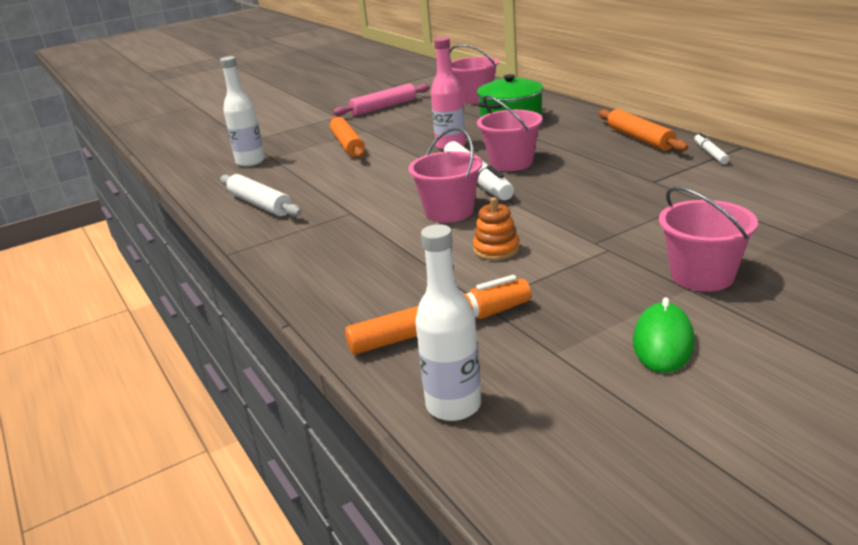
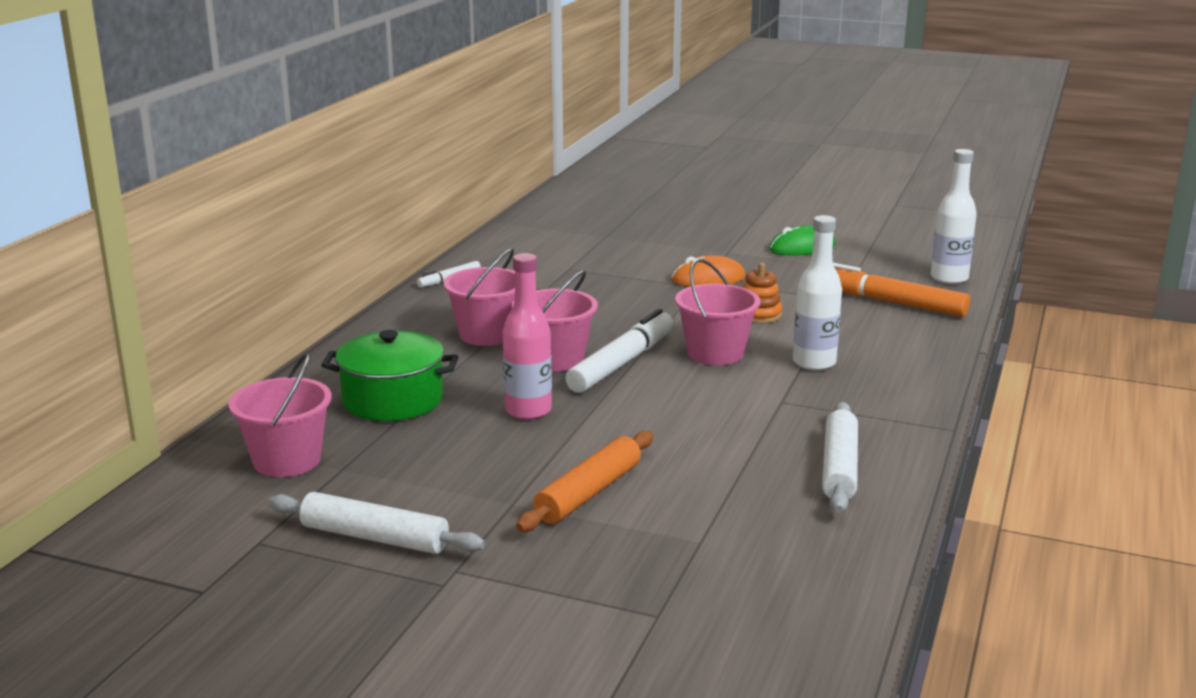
camera: 130 degrees left, 5 degrees down
white bottle [220,56,265,167] -> white bottle moved to [793,215,842,371]
pink rolling pin [333,84,430,116] -> white rolling pin [268,492,485,554]
orange rolling pin [599,109,688,152] -> none
pink bucket [659,187,758,292] -> pink bucket moved to [444,248,515,346]
none -> orange mouse [672,255,746,287]

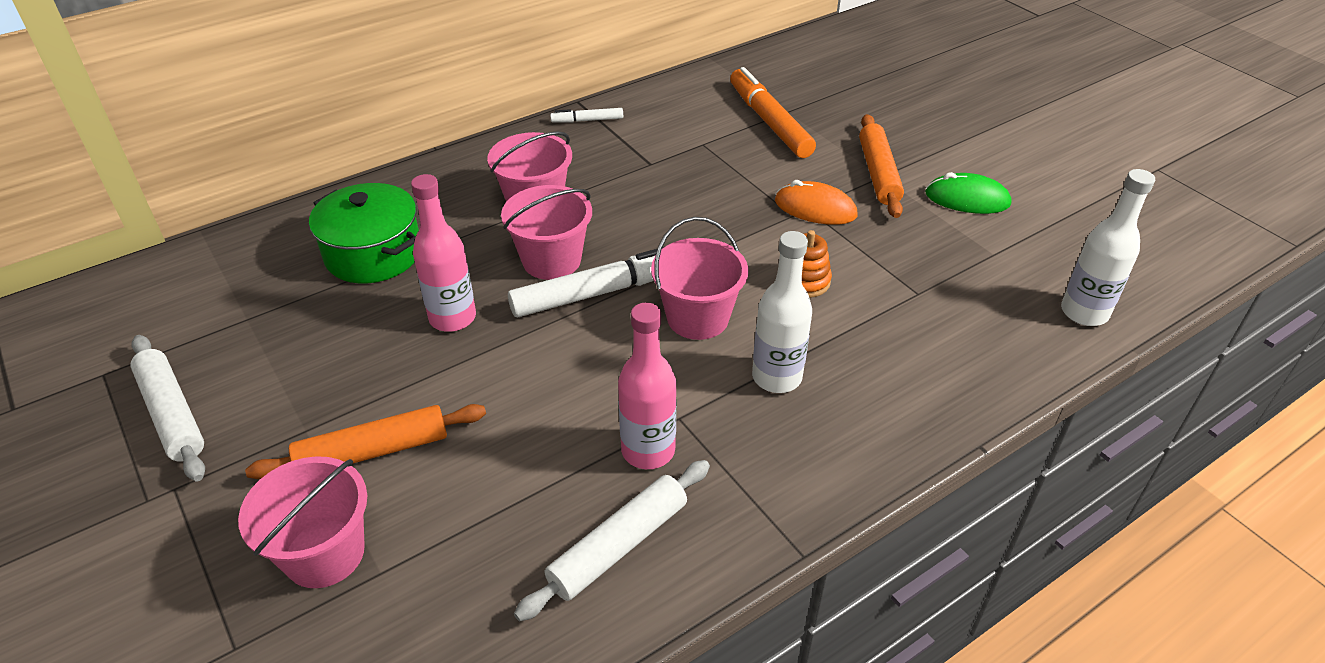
camera: 35 degrees right, 20 degrees up
pink bucket [228,353,332,477] -> pink bucket moved to [238,456,367,588]
orange marker [833,263,970,317] -> orange marker moved to [730,67,816,158]
none -> pink bottle [618,302,677,469]
none -> orange rolling pin [859,114,904,218]

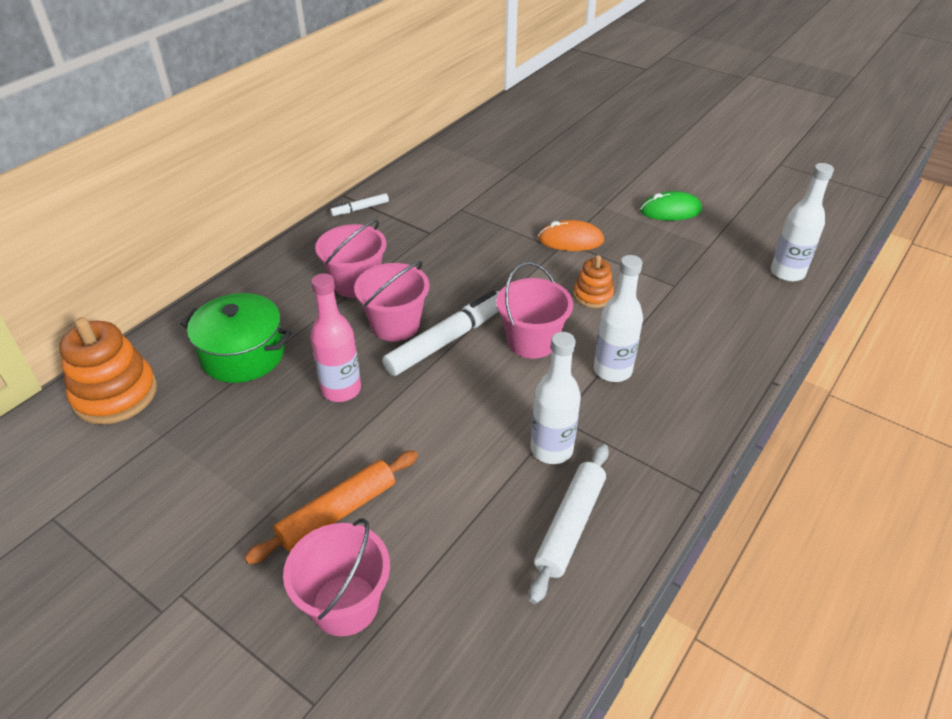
camera: 20 degrees left, 0 degrees up
white rolling pin [130,335,205,481] -> none
pink bottle [618,302,677,469] -> white bottle [531,332,581,464]
orange marker [730,67,816,158] -> none
orange rolling pin [859,114,904,218] -> none
none -> orange stacking toy [59,317,157,424]

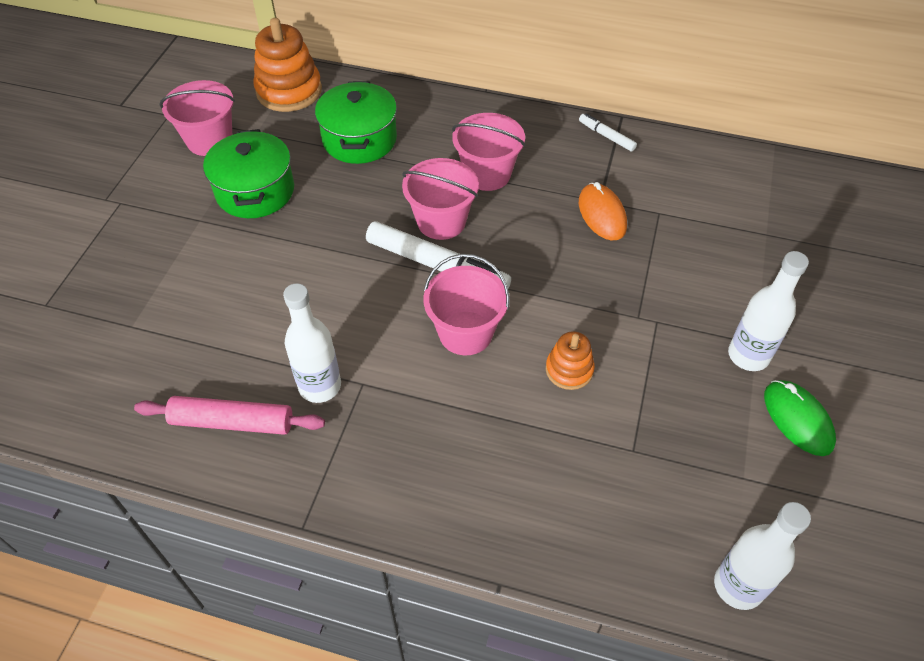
camera: 70 degrees right, 10 degrees up
orange rolling pin [244,450,418,564] -> none
pink bucket [283,518,390,636] -> pink bucket moved to [160,80,235,156]
pink bottle [311,273,361,402] -> none
white rolling pin [529,444,609,604] -> pink rolling pin [134,396,325,435]
orange mouse [538,220,604,251] -> orange mouse moved to [579,182,627,240]
white bottle [594,255,643,382] -> white bottle moved to [728,251,809,371]
none -> green pot [203,129,294,218]

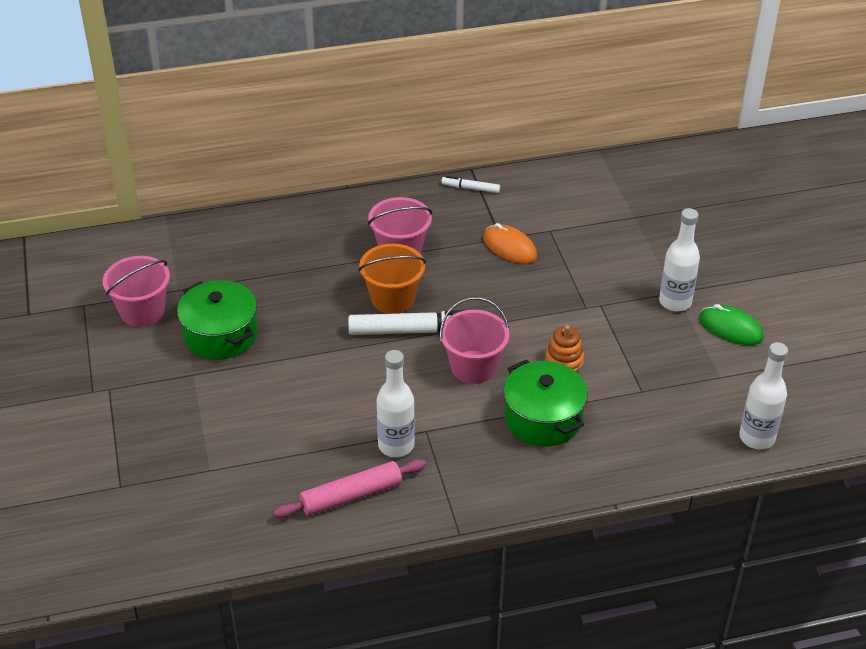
camera: 30 degrees left, 10 degrees down
orange stacking toy [253,18,322,112] -> none
green pot [315,81,397,164] -> green pot moved to [503,359,588,447]
pink bucket [402,158,479,240] -> orange bucket [358,243,426,314]

